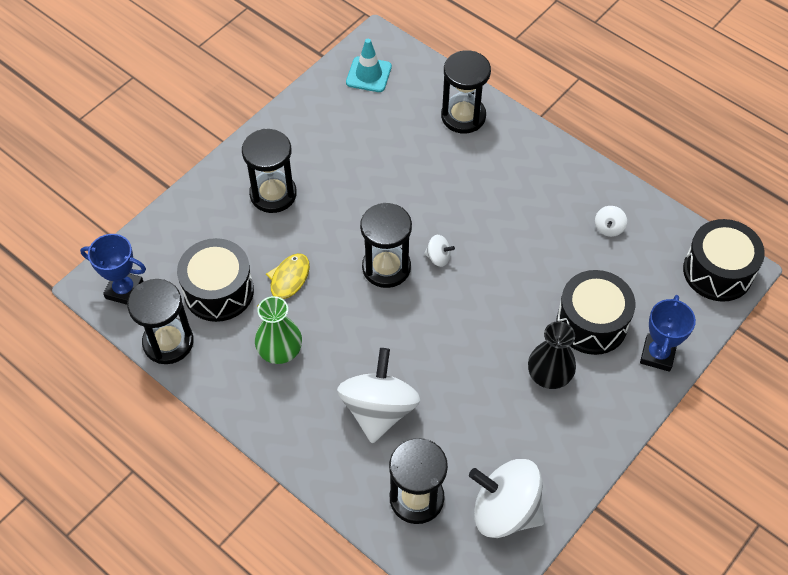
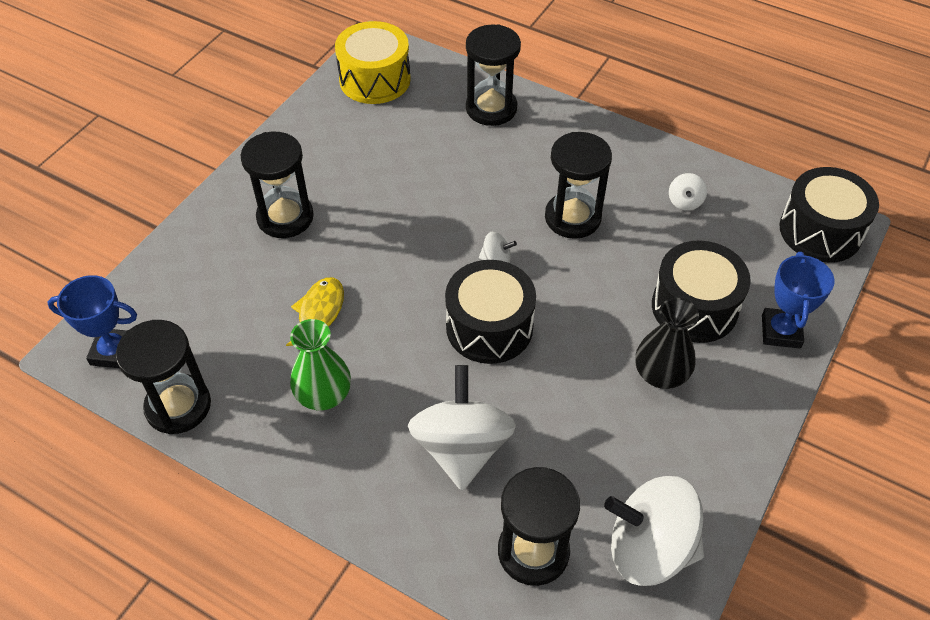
camera: 10 degrees left, 5 degrees down
black drum [177,238,254,322] -> black drum moved to [445,260,536,364]
turquoise traffic cone [346,39,392,92] -> yellow drum [335,21,411,104]
black hourglass [360,203,412,288] -> black hourglass moved to [545,132,612,239]

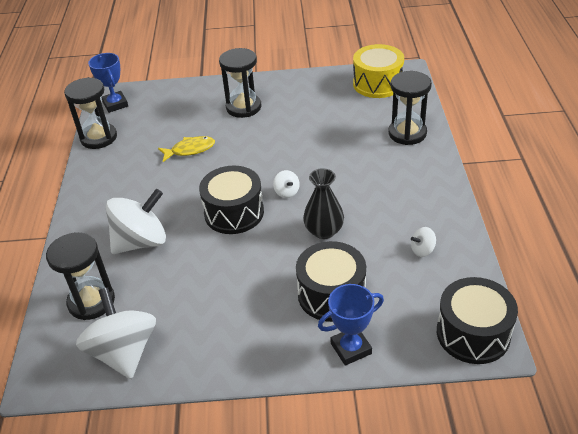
camera: 60 degrees right, 10 degrees down
green vase [290,319,351,411] -> none
black hourglass [545,132,612,239] -> none
black vase [636,298,699,389] -> black vase moved to [303,168,344,239]

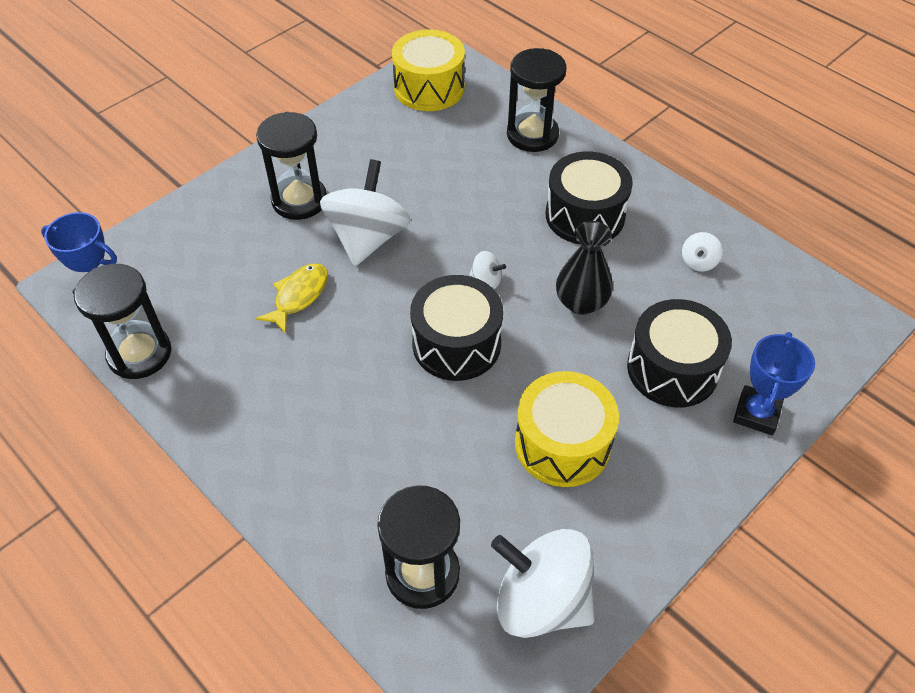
camera: 45 degrees left, 10 degrees up
white spinning top [106,189,166,254] -> white spinning top moved to [320,159,411,266]
black drum [437,277,518,364] -> black drum moved to [545,151,633,244]
none -> yellow drum [515,371,619,487]

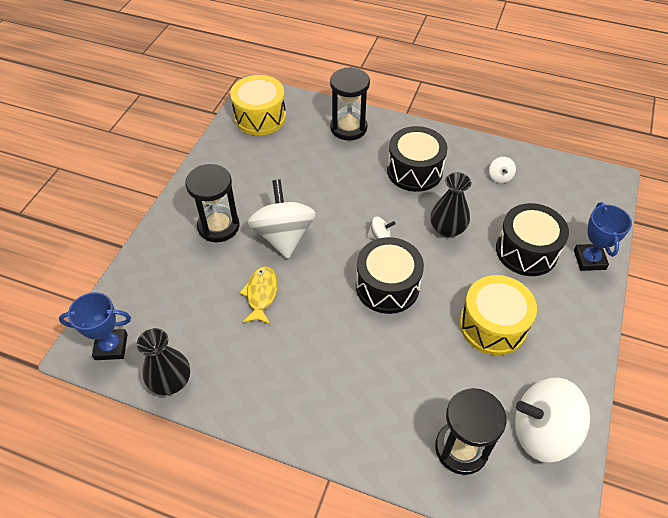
camera: 25 degrees left, 0 degrees up
black hourglass [74,264,171,379] -> black vase [137,328,190,395]

